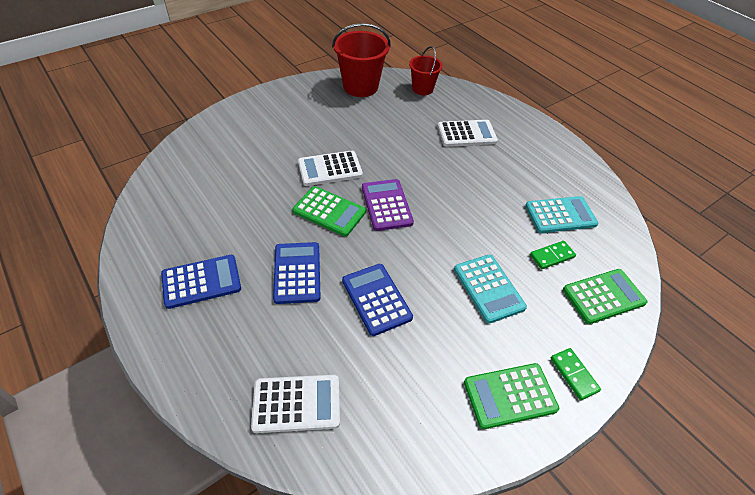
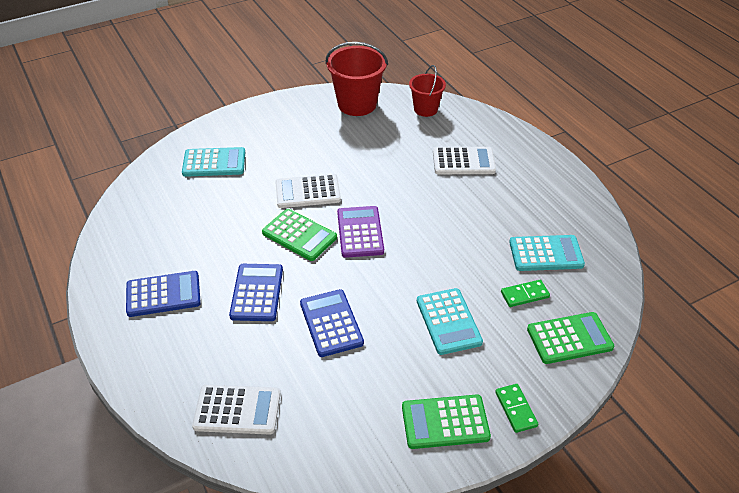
camera: 10 degrees right, 5 degrees down
none -> turquoise calculator [182,147,245,177]

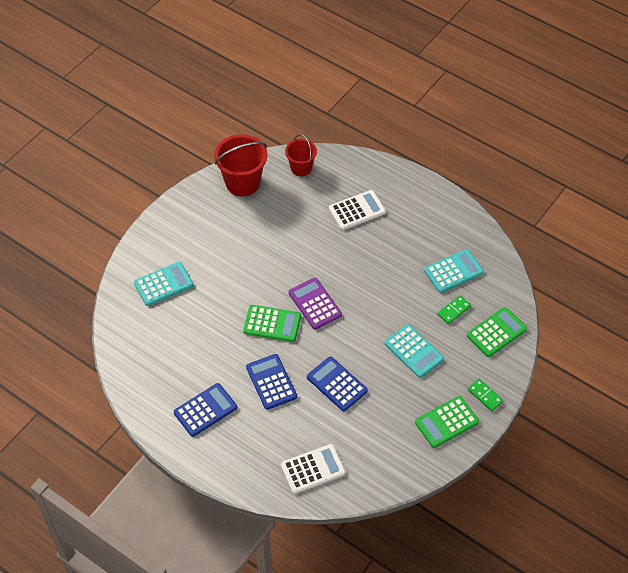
camera: 25 degrees left, 10 degrees up
white calculator [275,174,341,208] -> none

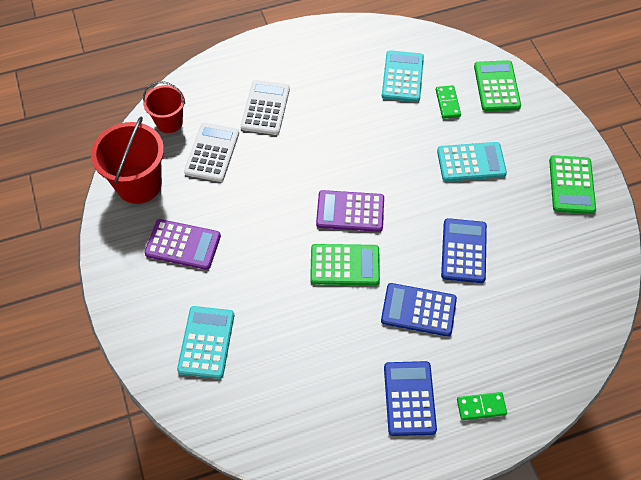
camera: 55 degrees left, 5 degrees up
green calculator [243,305,301,342] -> green calculator turned 45 degrees clockwise [310,244,380,285]
white calculator [281,444,346,494] -> white calculator moved to [184,123,239,182]
blue calculator [307,356,367,411] -> blue calculator turned 105 degrees clockwise [441,218,487,283]
green domino [468,379,503,411] -> green domino moved to [457,392,507,420]
none -> purple calculator [144,219,221,270]

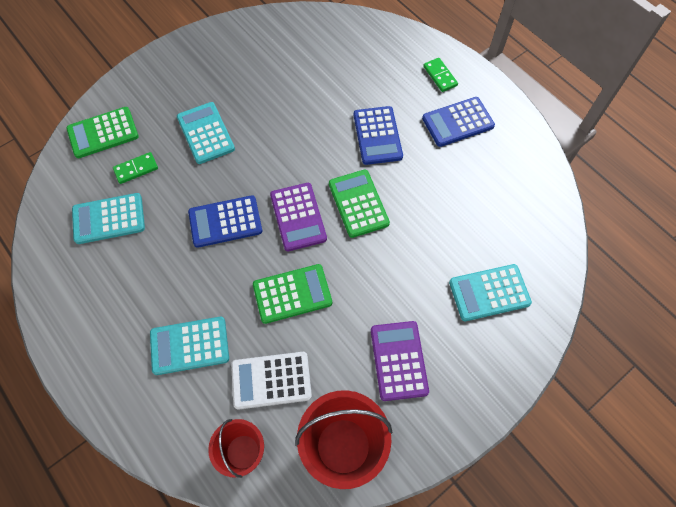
camera: 110 degrees left, 5 degrees up
white calculator [241,80,290,135] -> turquoise calculator [150,317,229,375]
blue calculator [441,218,487,283] -> blue calculator moved to [188,195,262,248]
green calculator [549,155,596,214] -> green calculator moved to [253,264,332,324]

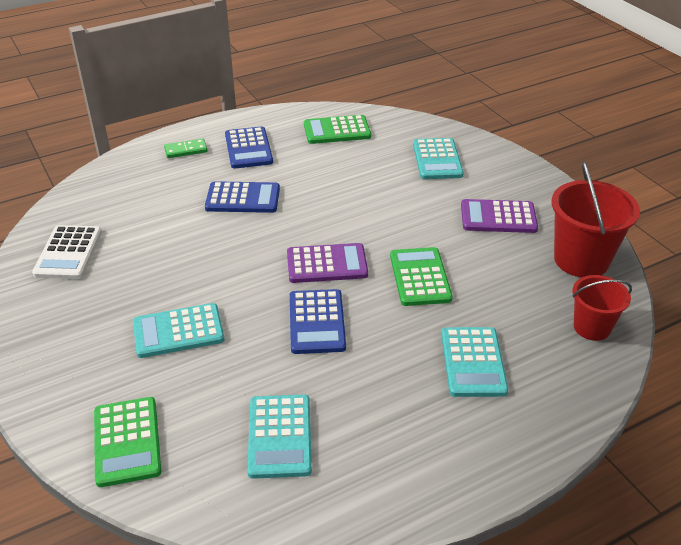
camera: 80 degrees left, 25 degrees down
green domino [113,152,158,184] -> none
white calculator [231,352,312,410] -> white calculator moved to [32,225,102,279]
green calculator [329,170,390,238] -> green calculator moved to [304,115,371,144]

